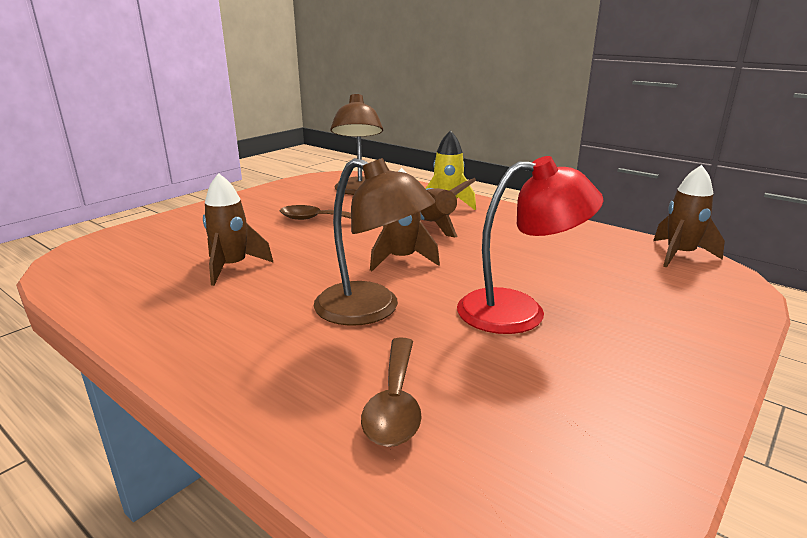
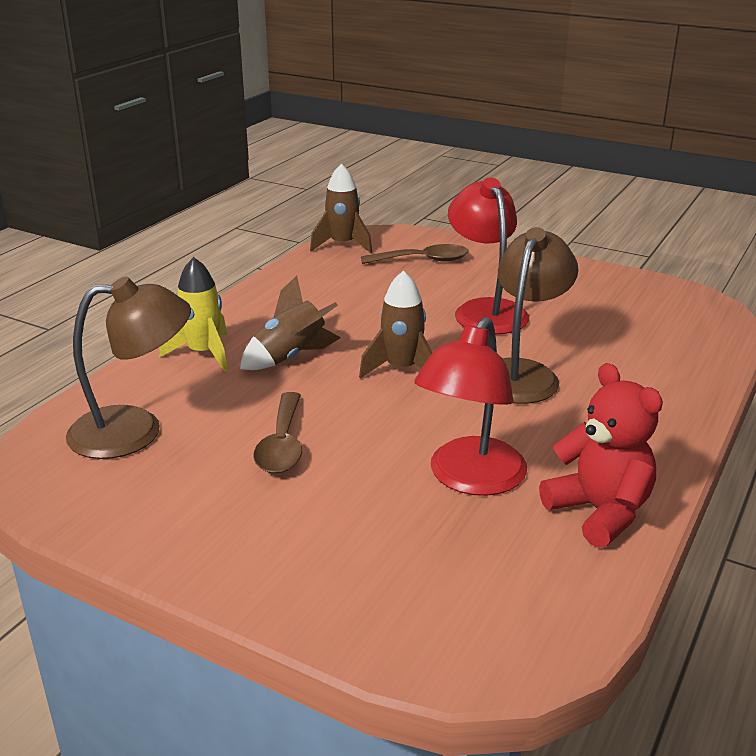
camera: 100 degrees left, 5 degrees up
brown rocket [203,173,274,286] -> red lamp [414,317,527,496]
brown spoon [361,338,422,447] -> brown spoon moved to [361,244,469,264]
none -> red teddy bear [539,363,663,548]

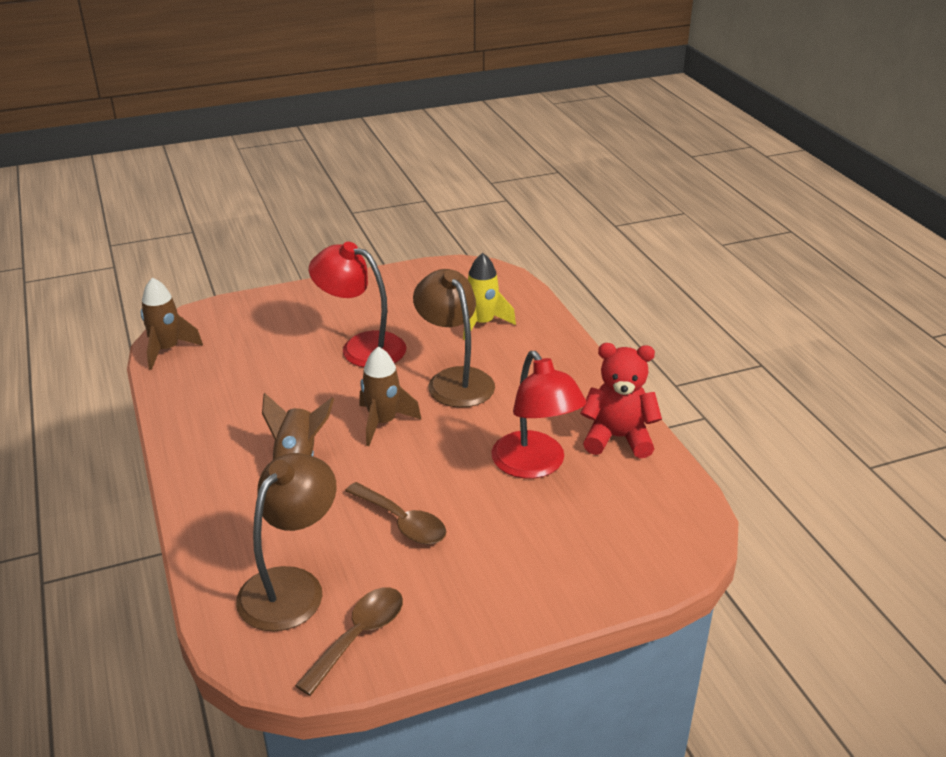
camera: 50 degrees left, 5 degrees up
yellow rocket [159,257,228,372] -> yellow rocket moved to [463,253,516,340]
brown spoon [361,244,469,264] -> brown spoon moved to [295,587,403,696]

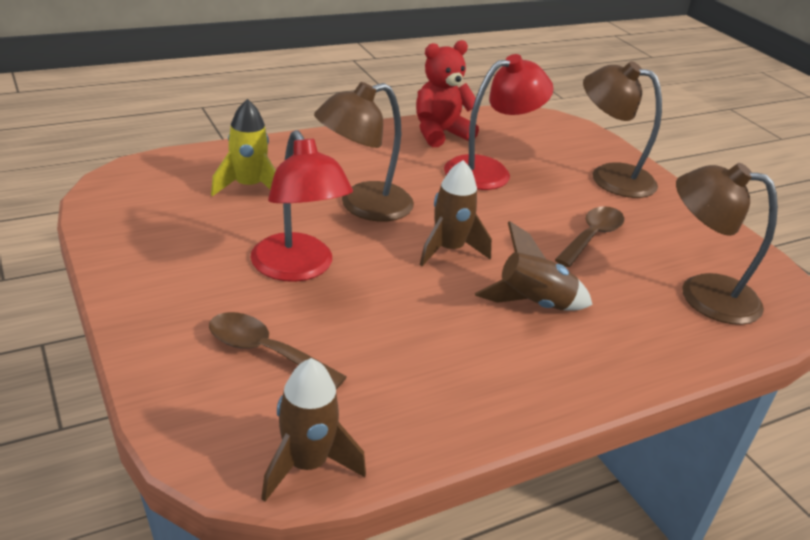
camera: 100 degrees left, 0 degrees up
brown spoon [295,587,403,696] -> brown spoon moved to [209,312,347,389]
red lamp [309,242,407,367] -> red lamp turned 45 degrees counterclockwise [251,130,353,282]
red teddy bear [580,343,662,458] -> red teddy bear turned 60 degrees clockwise [416,40,479,147]
none -> brown lamp [583,61,662,198]

